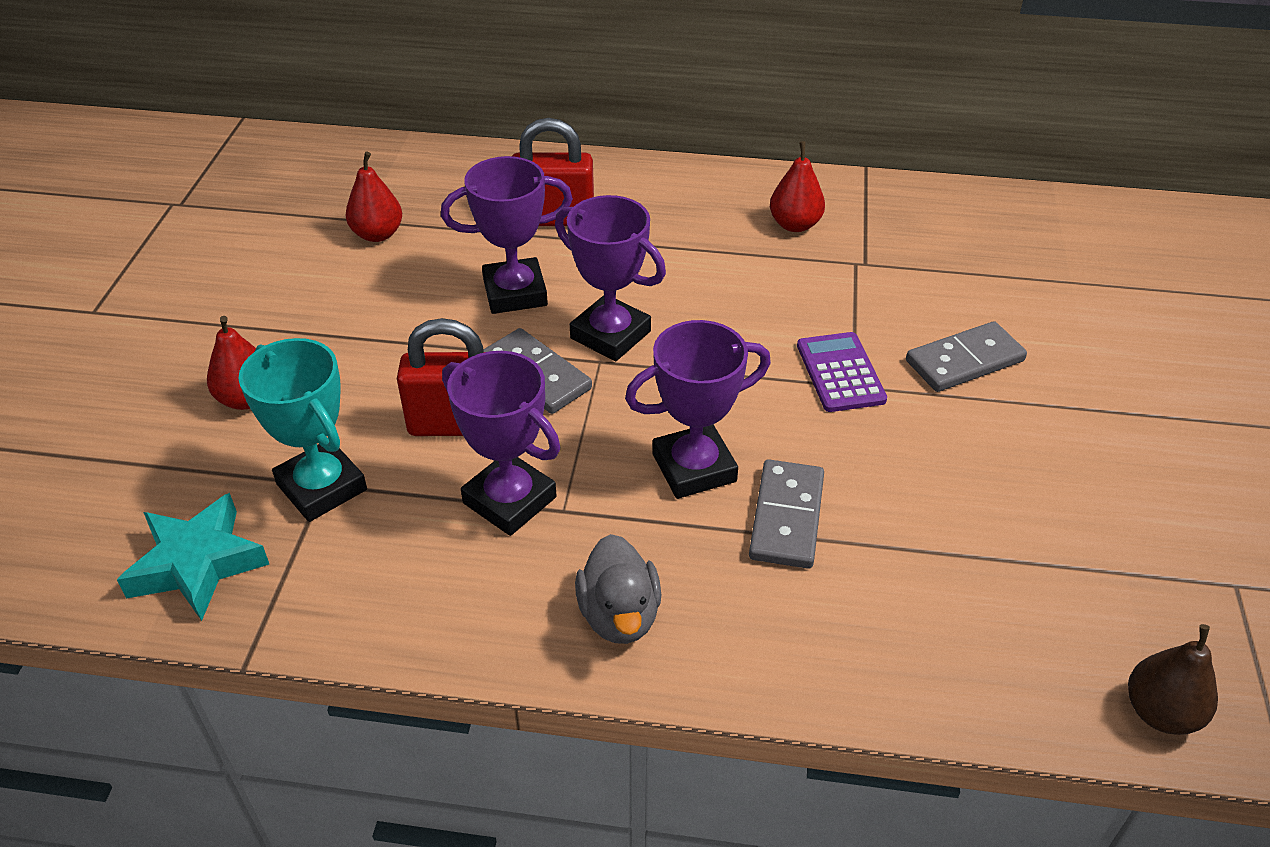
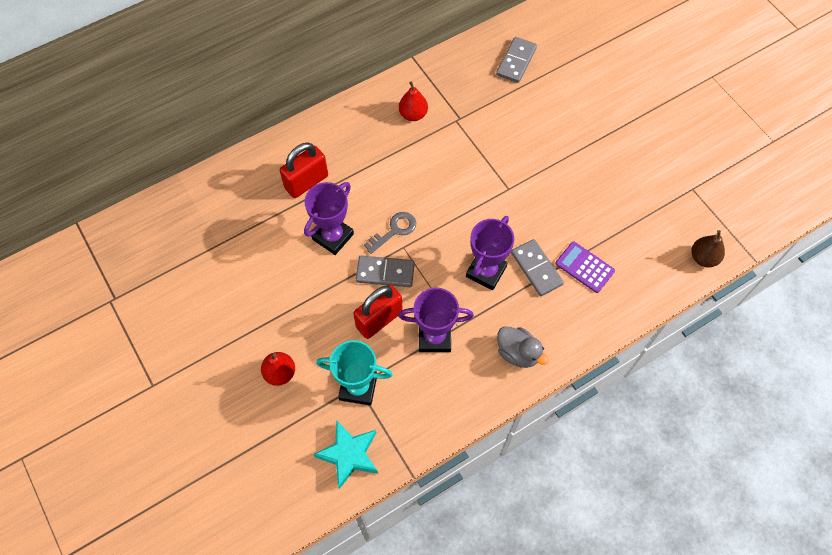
camera: 40 degrees left, 20 degrees up
red pear [346,152,402,242] -> none
purple trophy [555,195,666,361] -> grey key [364,212,416,254]
purple calculator [797,332,887,412] -> purple calculator moved to [555,242,615,293]
grey domino [906,321,1027,392] -> grey domino moved to [496,37,537,83]

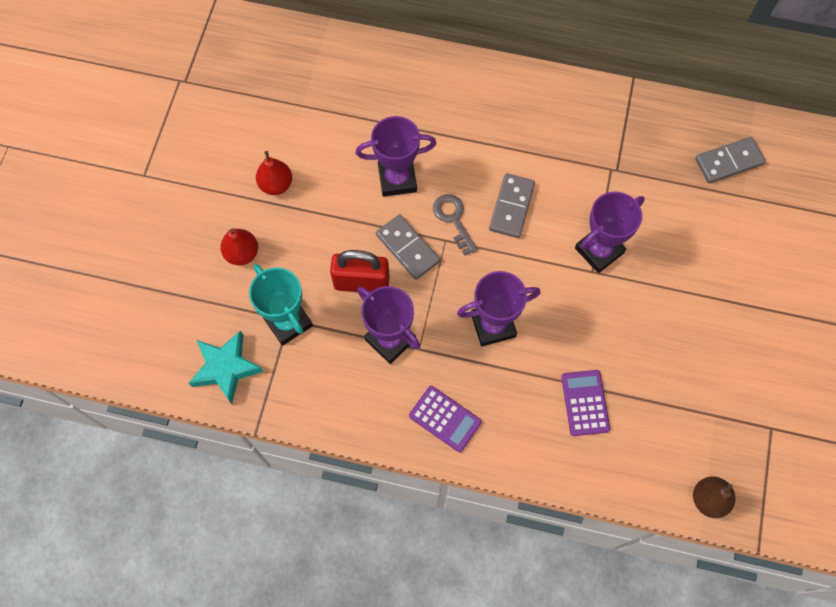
camera: 45 degrees right, 5 degrees up
red padlock [280,143,328,198] -> none
grey key [364,212,416,254] -> grey key turned 120 degrees counterclockwise [433,194,478,256]
red pear [399,81,428,121] -> red pear moved to [256,151,292,195]
grey duck [497,326,548,368] -> purple calculator [409,386,482,452]
grey domino [511,239,564,296] -> grey domino moved to [489,173,535,238]
none -> purple trophy [575,192,645,273]

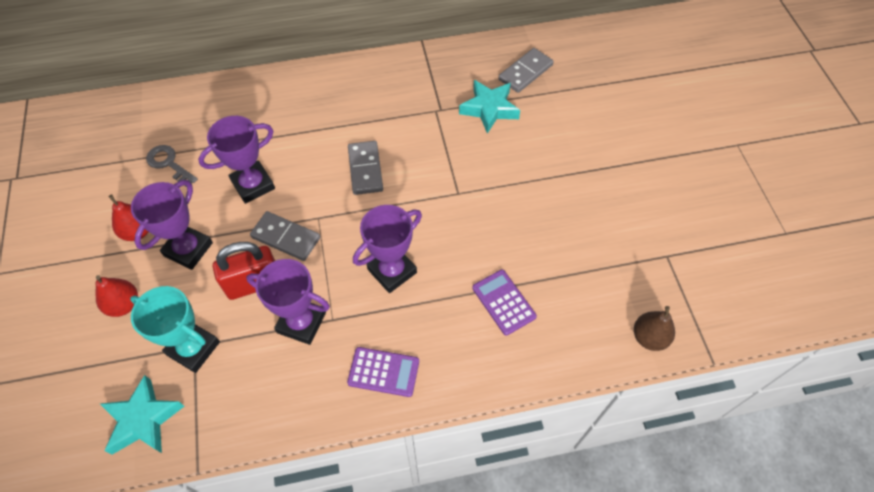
camera: 25 degrees left, 10 degrees down
grey key [433,194,478,256] -> grey key moved to [146,145,198,187]
purple trophy [575,192,645,273] -> purple trophy moved to [131,180,213,270]
none -> turquoise star [459,80,520,134]

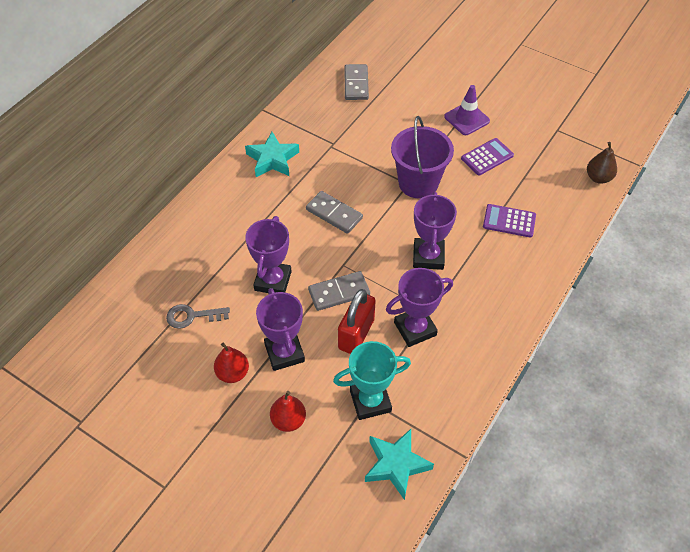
camera: 45 degrees left, 5 degrees down
purple calculator [347,347,419,397] -> purple calculator moved to [461,138,514,176]
turquoise star [459,80,520,134] -> turquoise star moved to [245,132,299,177]
none -> purple bucket [391,116,454,199]
none -> purple traffic cone [444,85,490,135]

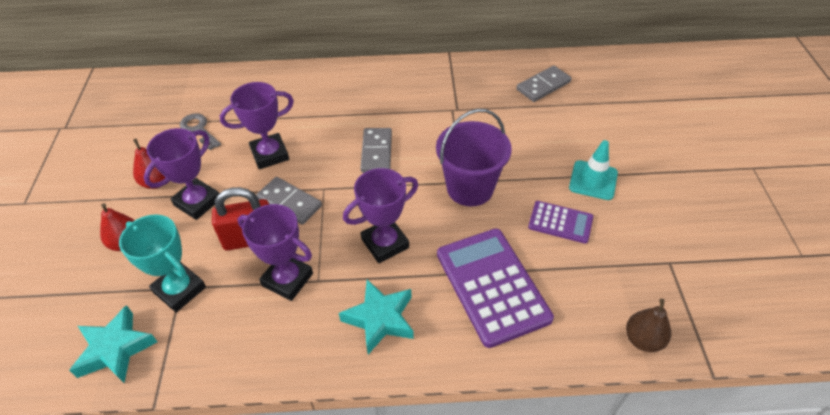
camera: 55 degrees right, 5 degrees down
turquoise star [245,132,299,177] -> turquoise star moved to [339,279,414,354]
purple traffic cone [444,85,490,135] -> turquoise traffic cone [569,140,618,200]
purple calculator [483,204,536,238] -> purple calculator [437,229,554,348], size x1.87

